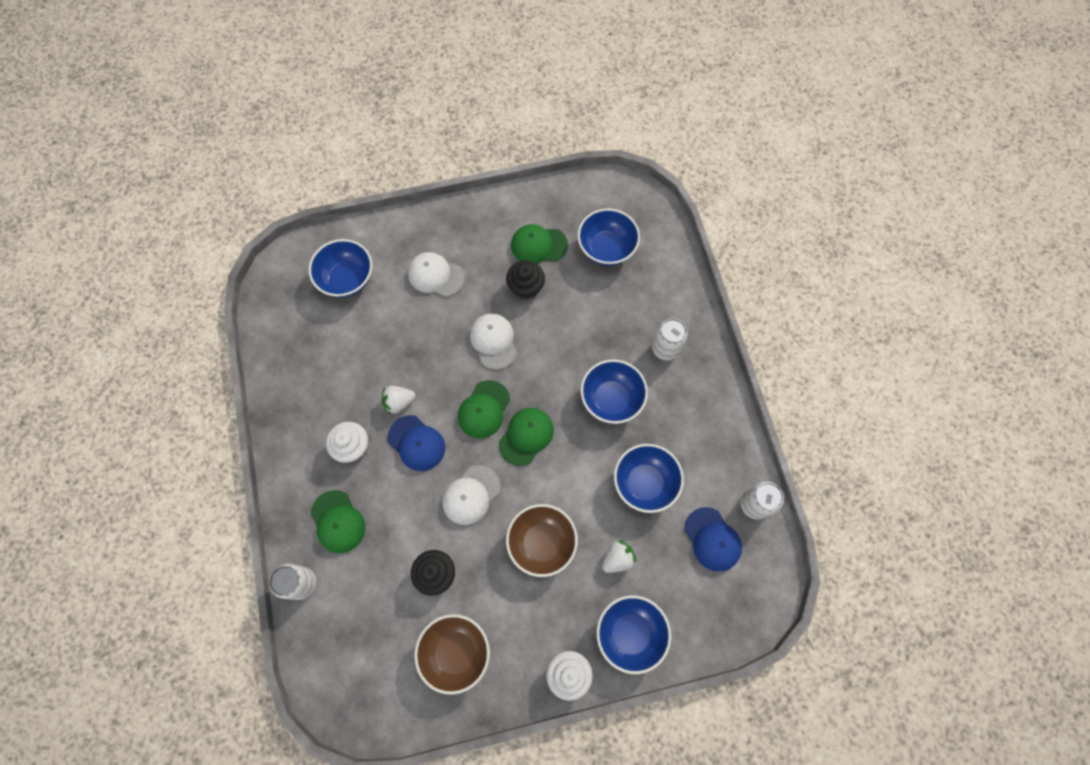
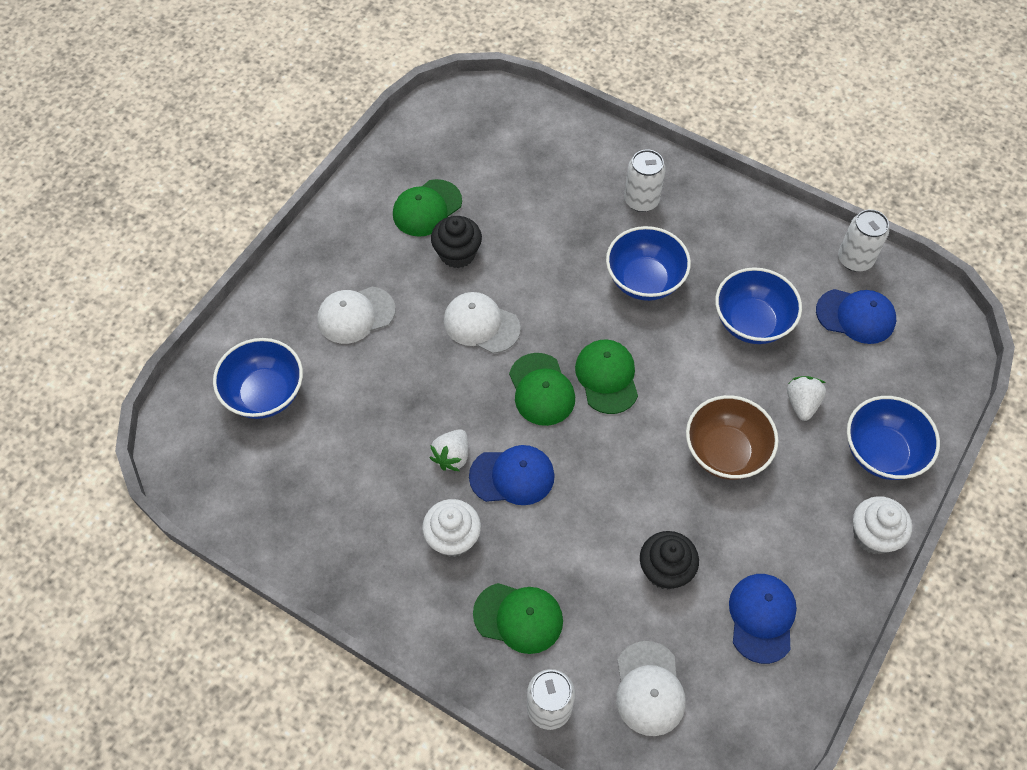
camera: 45 degrees left, 10 degrees down
brown bowl [414,614,490,695] -> blue cap [729,574,797,664]
white cap [442,465,501,525] -> white cap moved to [616,641,685,736]
blue bowl [578,208,640,266] -> none

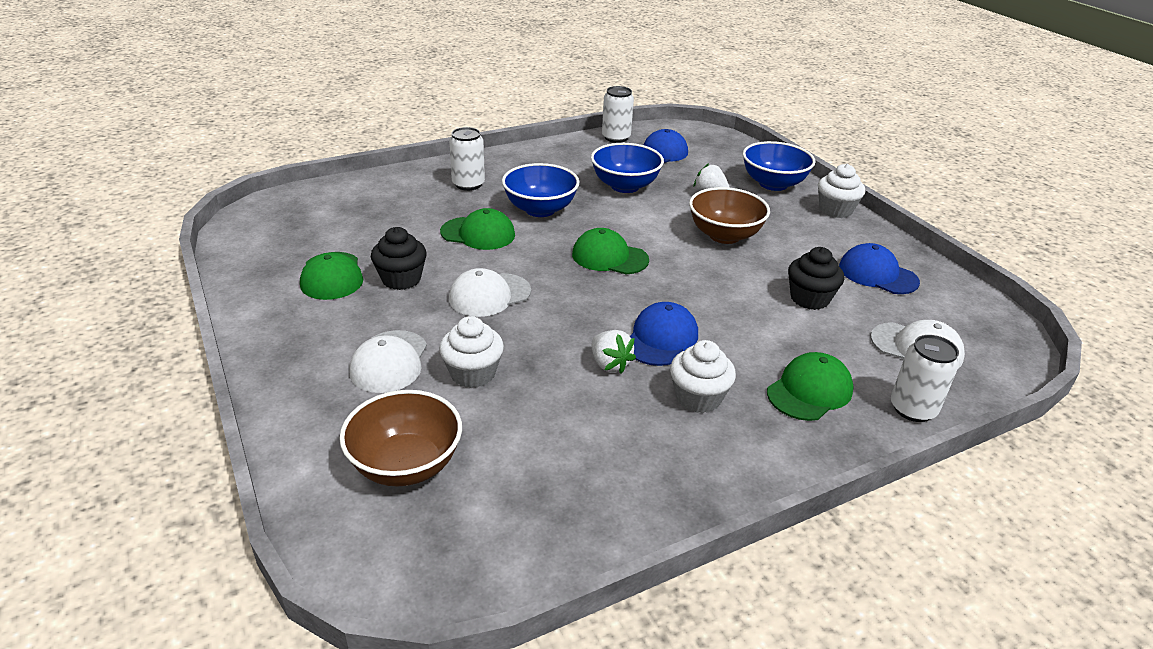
camera: 60 degrees left, 25 degrees down
blue bowl [213,338,303,419] -> brown bowl [339,390,462,487]
green cap [509,353,575,426] -> green cap moved to [440,208,515,250]
none -> white cupcake [439,316,504,388]

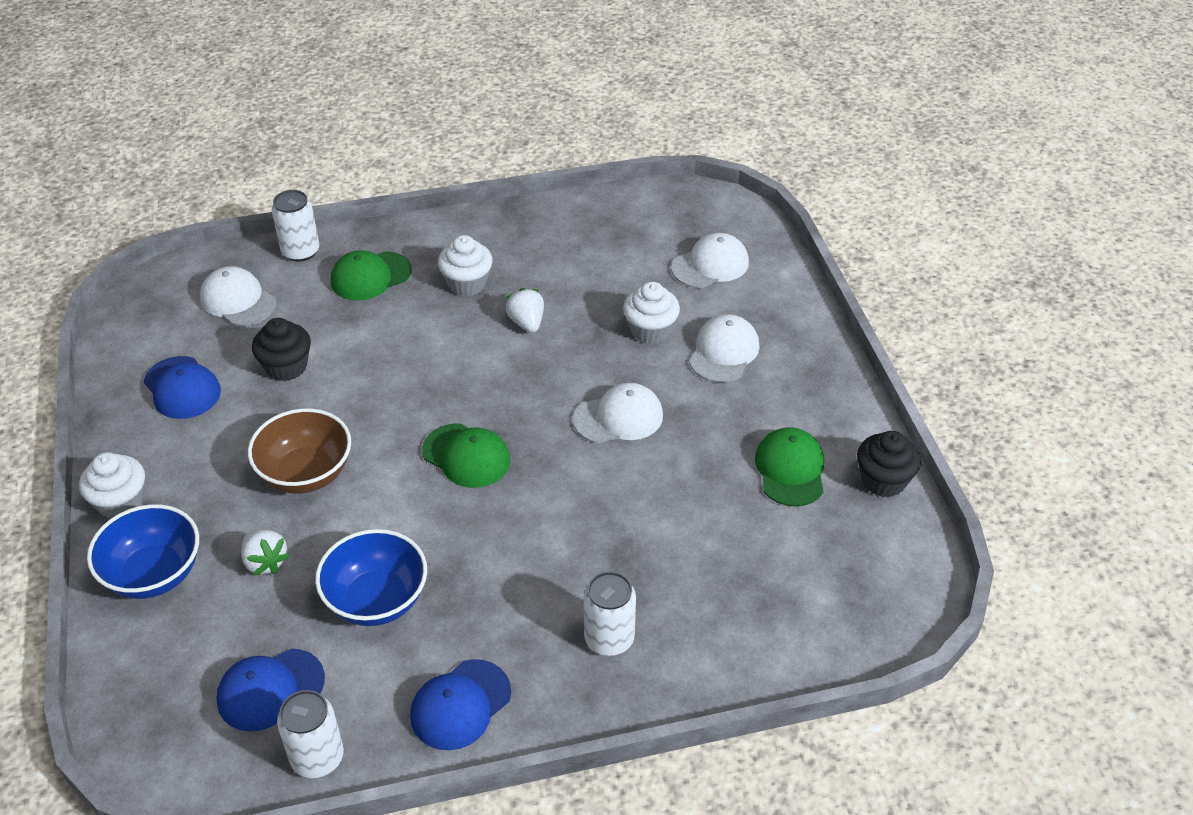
camera: 165 degrees left, 10 degrees up
brown bowl [339,390,462,487] -> white cap [671,233,749,288]
black cupcake [371,227,427,290] -> black cupcake moved to [857,431,921,497]
green cap [440,208,515,250] -> none
blue bowl [502,163,579,217] -> none
blue cap [630,302,698,366] -> blue cap moved to [410,659,511,750]

